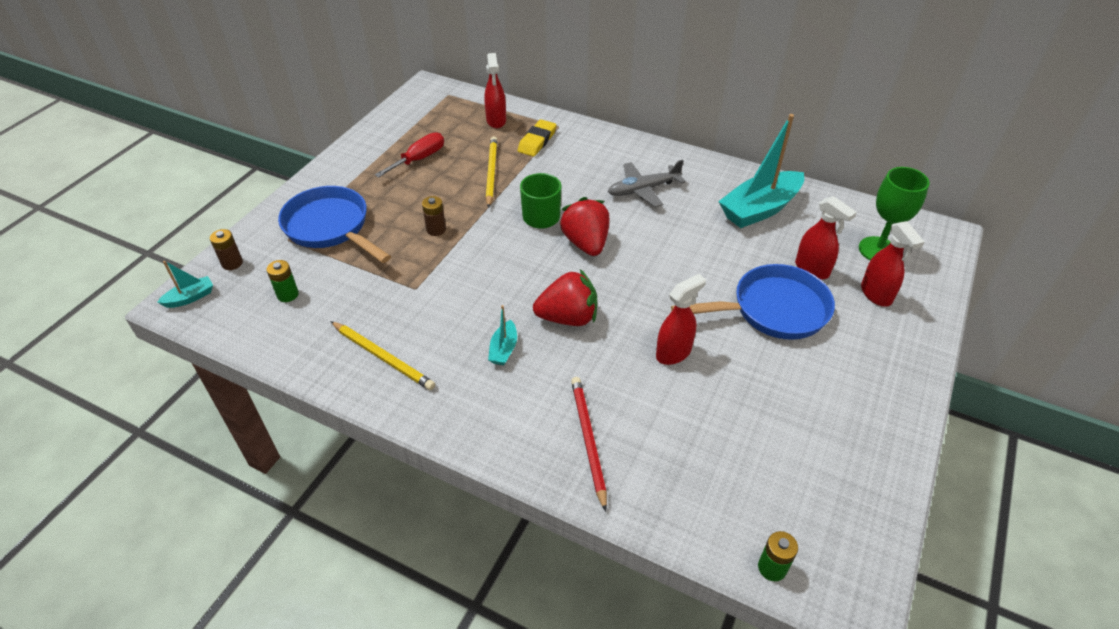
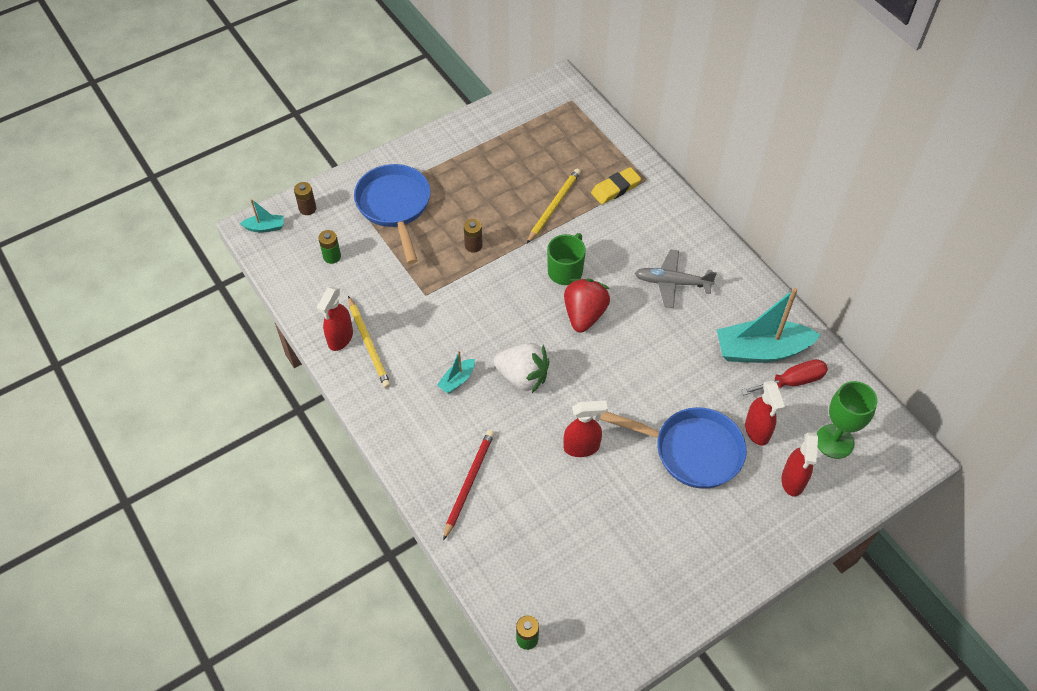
camera: 30 degrees right, 10 degrees up
red screwdriver [375,132,444,178] -> red screwdriver moved to [741,359,828,395]
red spray bottle [484,53,506,128] -> red spray bottle moved to [317,286,353,351]
red strawberry [533,269,597,326] -> white strawberry [494,343,550,393]

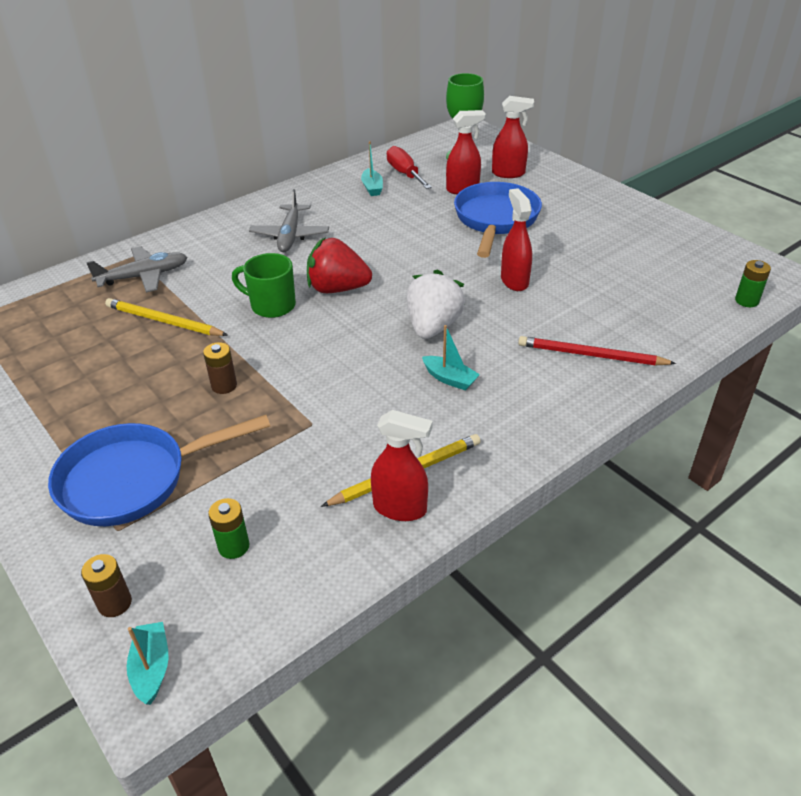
camera: 95 degrees left, 15 degrees down
yellow eraser [591,167,641,204] -> grey plane [86,246,188,293]
turquoise boat [717,288,821,363] -> turquoise boat [361,141,383,196], size x0.46

